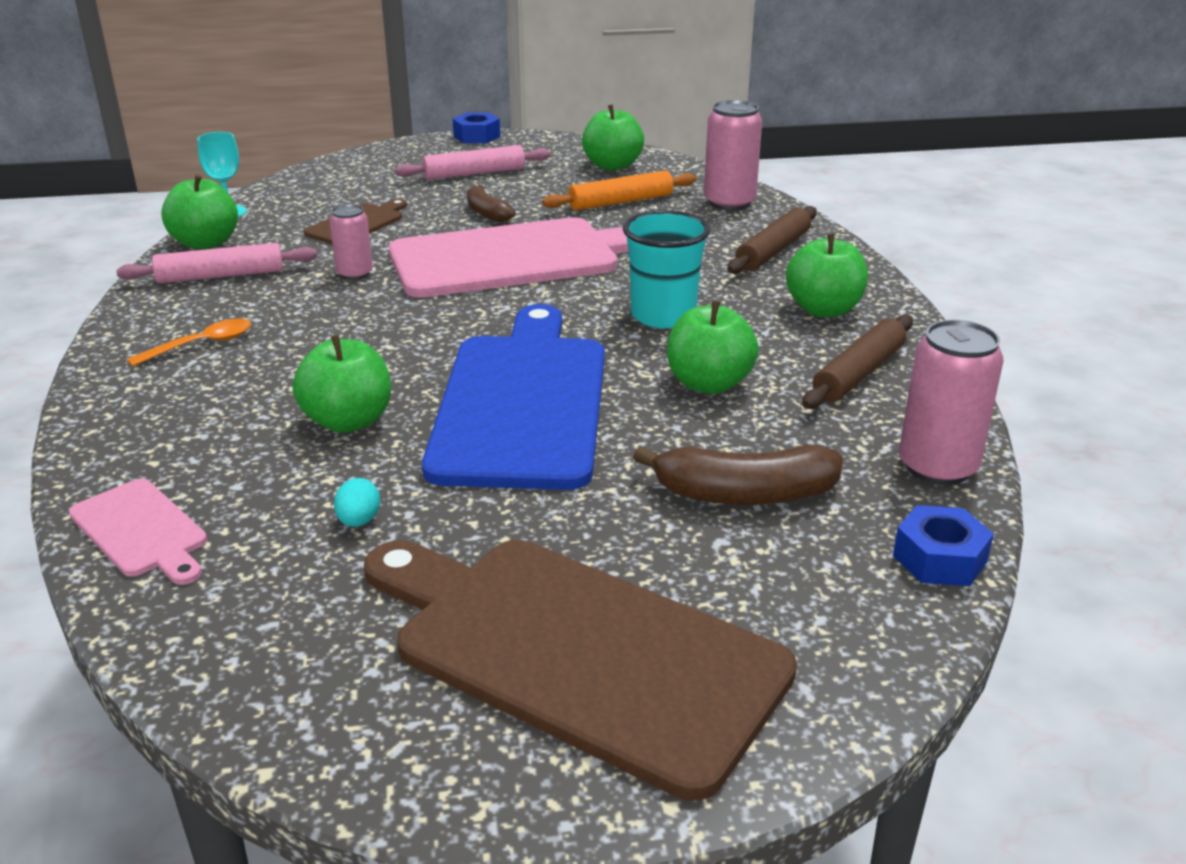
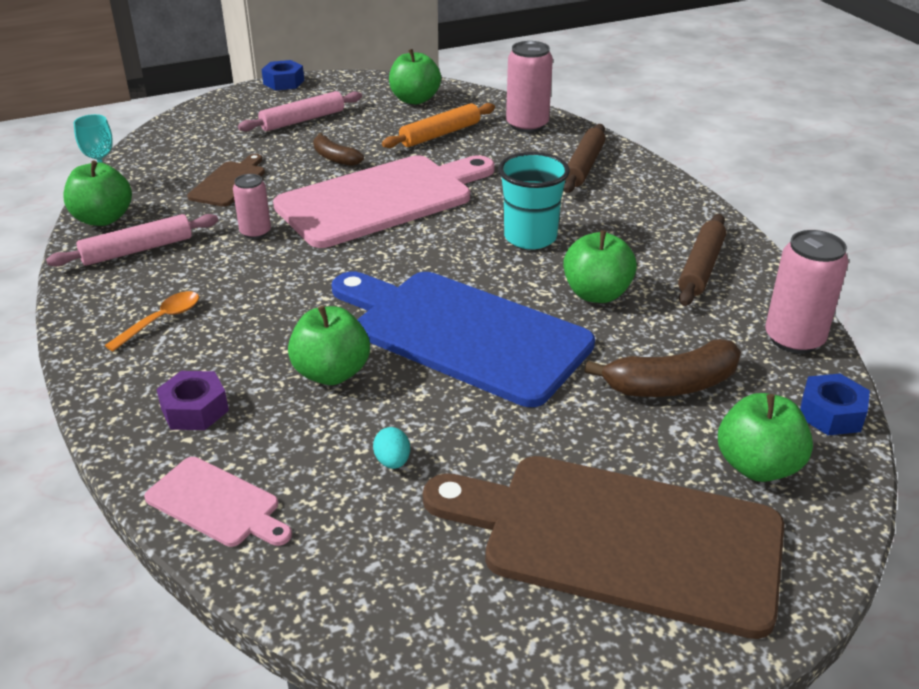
camera: 15 degrees left, 5 degrees up
blue cutting board [422,304,605,490] -> blue cutting board turned 45 degrees counterclockwise [332,272,595,407]
green apple [786,234,868,317] -> green apple moved to [718,393,813,482]
none -> purple nut [156,371,229,430]

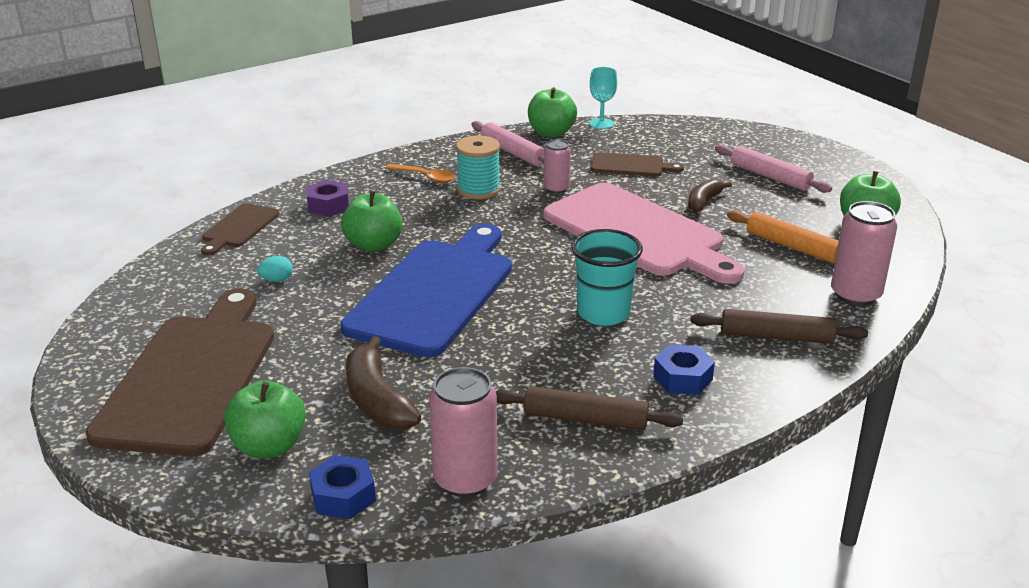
camera: 80 degrees right, 5 degrees down
pink cutting board [144,457,292,547] -> brown cutting board [201,203,279,256]
blue nut [261,60,304,91] -> blue nut moved to [653,344,715,395]
green apple [563,230,637,303] -> none
none -> turquoise spool [456,136,500,200]

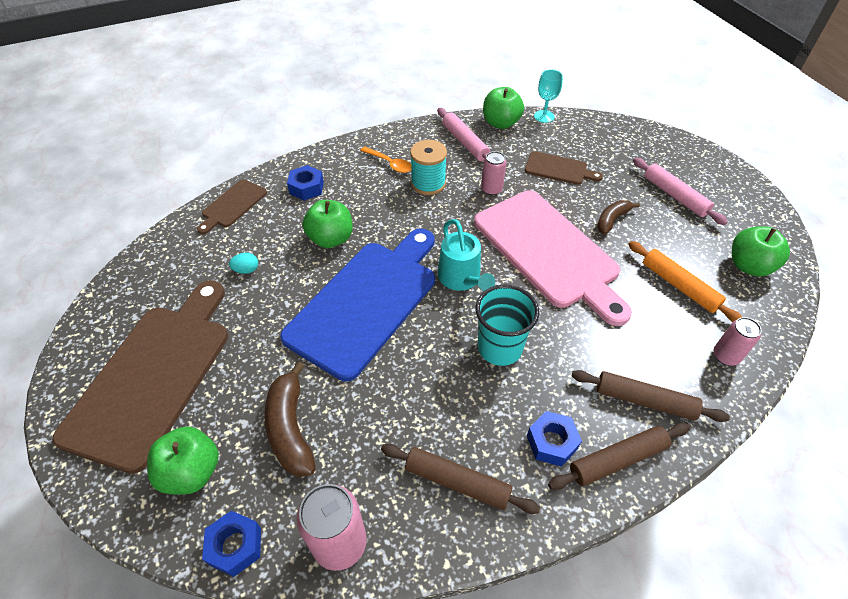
camera: 10 degrees right, 20 degrees up
purple nut [307,180,349,216] -> blue nut [287,165,324,201]
pink can [831,201,897,306] -> pink can [714,317,762,366], size x0.61
none -> turquoise watering can [438,219,495,291]
none -> brown rolling pin [548,423,690,490]

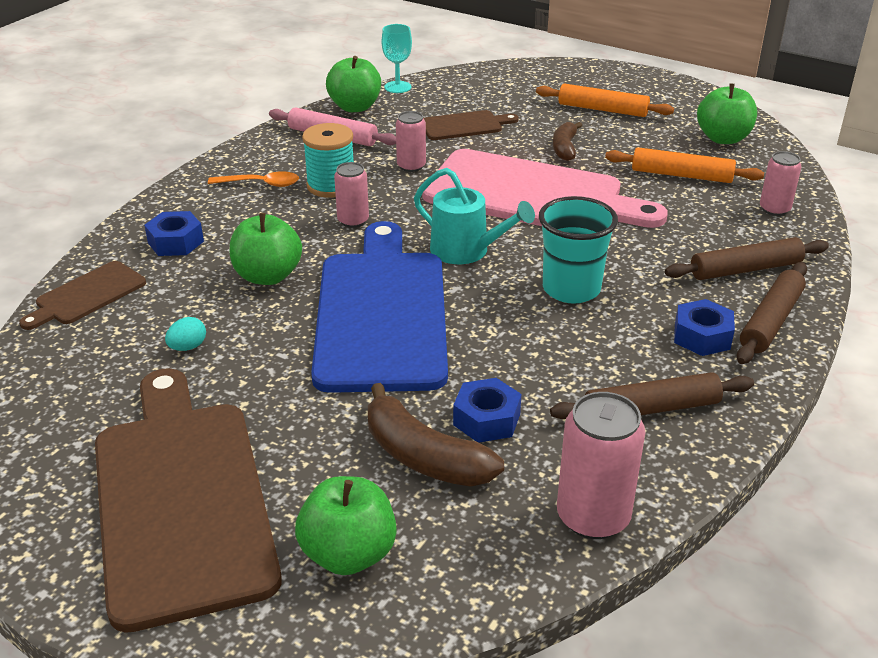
camera: 35 degrees left, 15 degrees down
brown cutting board [197,179,267,234] -> brown cutting board turned 45 degrees clockwise [19,261,146,330]
blue nut [202,511,261,577] -> blue nut moved to [453,378,522,443]
pink rolling pin [633,158,728,225] -> orange rolling pin [536,84,674,117]
none -> pink can [334,162,369,228]

